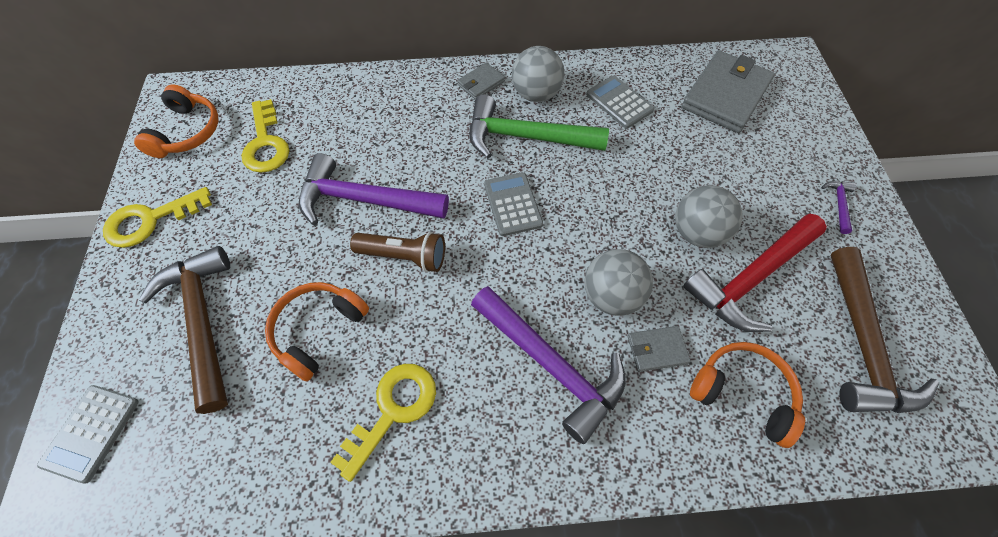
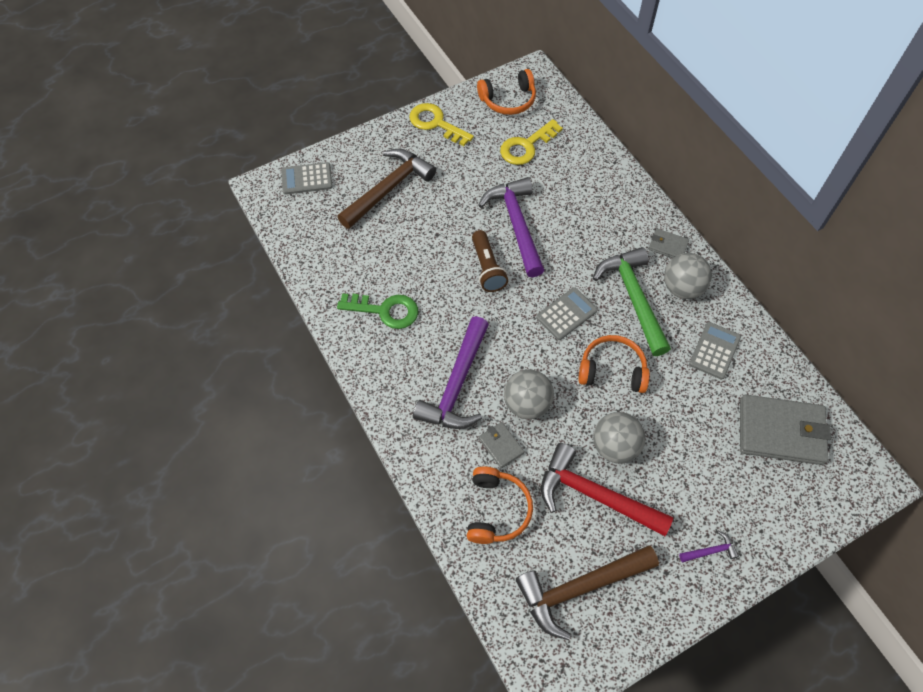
camera: 65 degrees right, 0 degrees up
orange headphones [265,282,369,382] -> orange headphones moved to [578,335,650,393]
yellow key [330,364,436,482] -> green key [337,293,418,329]

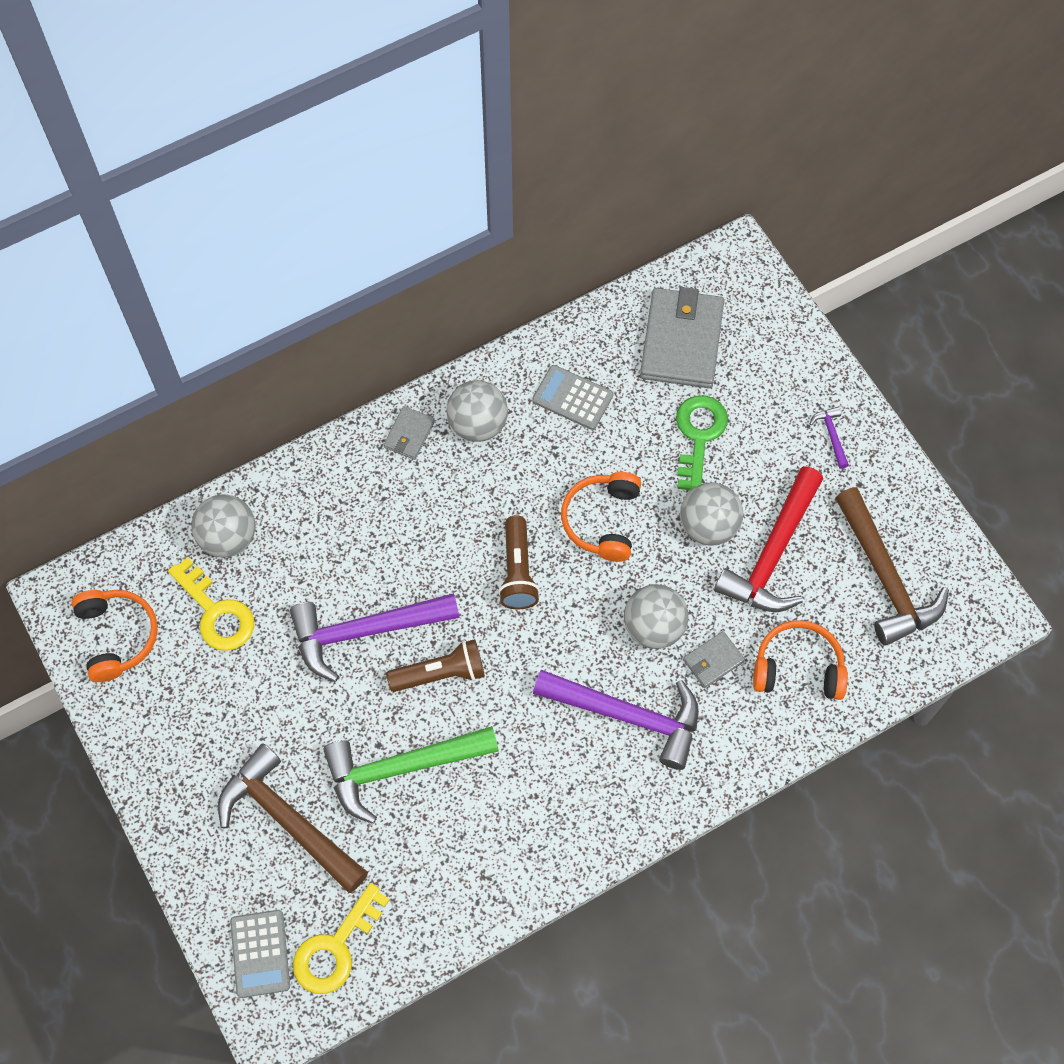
camera: 90 degrees left, 5 degrees up
green key [337,293,418,329] -> green key moved to [676,395,728,491]
yellow key [409,103,474,146] -> yellow key moved to [293,883,390,994]
grey calculator [536,287,598,340] -> brown flashlight [498,515,540,609]
green hammer [593,247,671,356] -> green hammer moved to [323,726,499,824]
none -> grey ball [192,494,255,557]

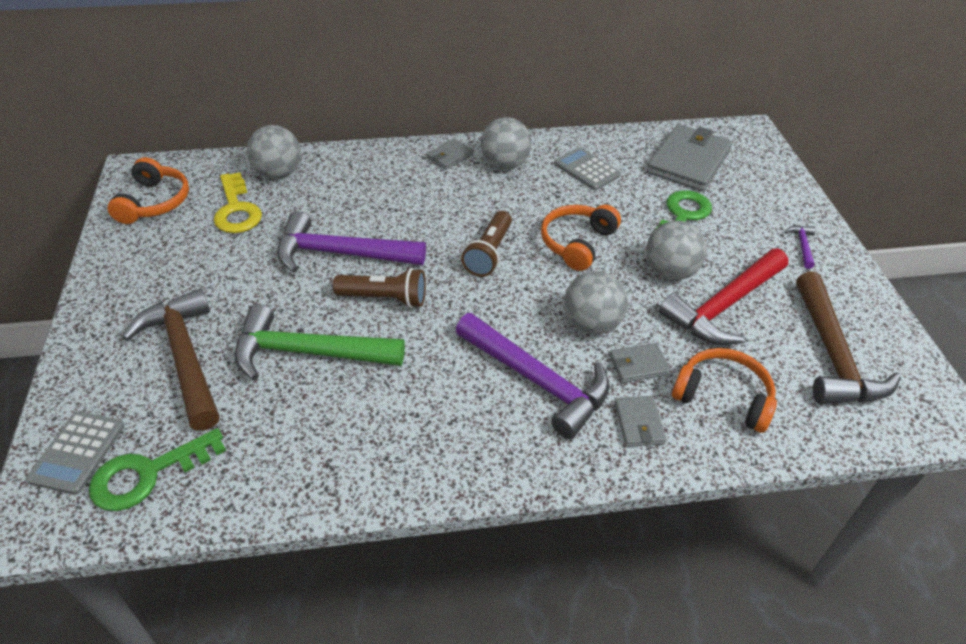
camera: 20 degrees right, 20 degrees down
yellow key [293,883,390,994] -> green key [89,428,226,511]
none -> grey wallet [614,396,667,447]

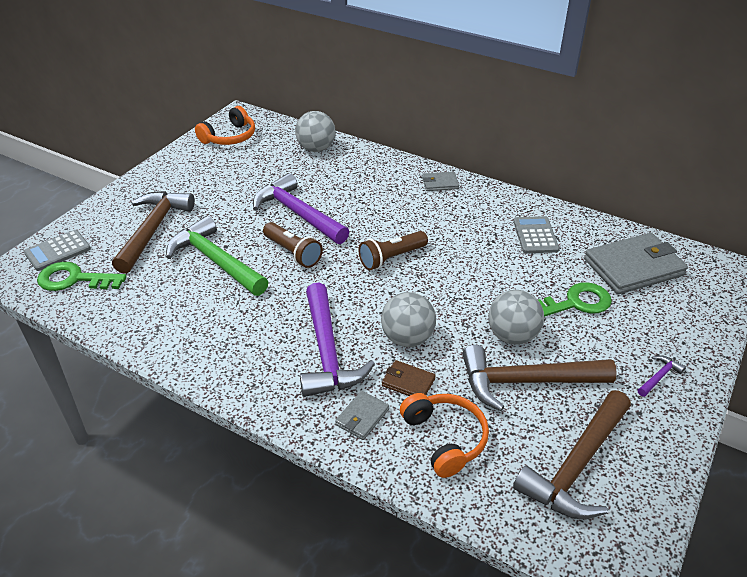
camera: 40 degrees right, 5 degrees down
yellow key [214,172,262,233] -> none
grey ball [481,117,532,170] -> none
orange headphones [541,205,621,271] -> none
grey wallet [609,343,671,383] -> brown wallet [382,360,436,396]
red hammer [659,248,788,345] -> brown hammer [462,345,617,411]

